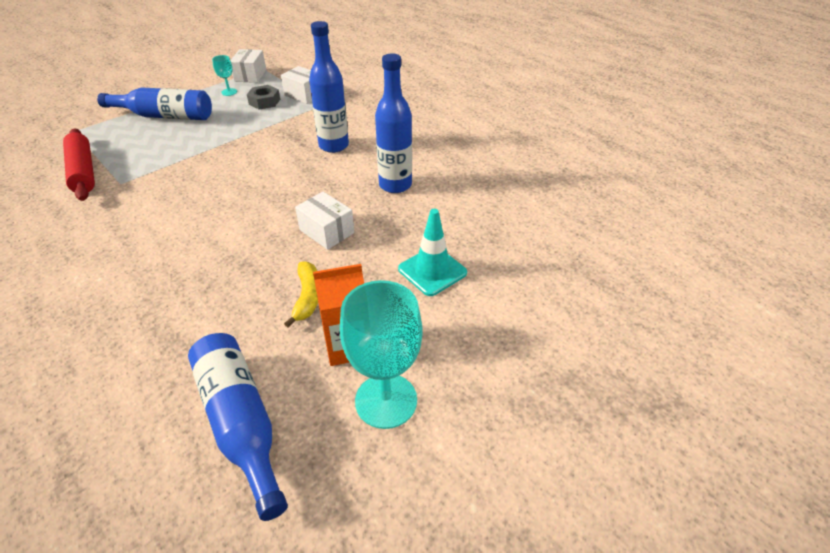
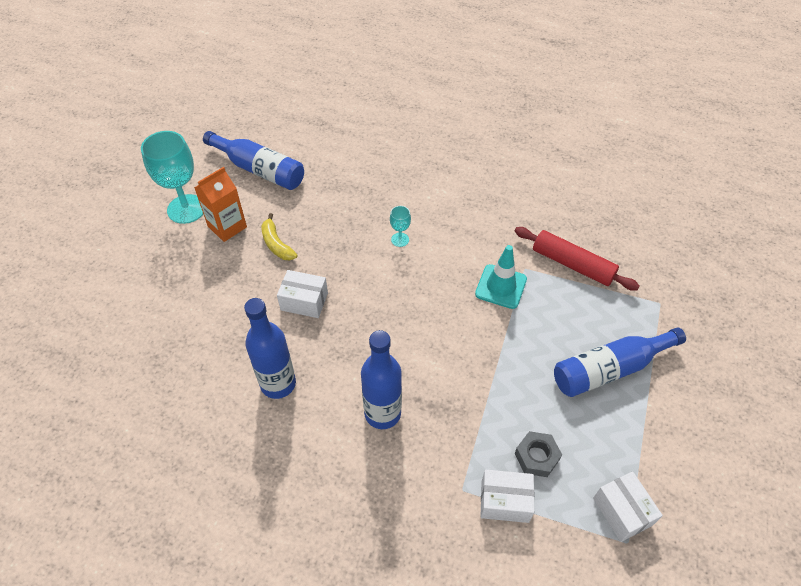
camera: 150 degrees right, 10 degrees up
turquoise goblet [212,55,237,96] -> turquoise goblet moved to [390,206,411,247]
turquoise traffic cone [398,209,467,296] -> turquoise traffic cone moved to [475,245,527,309]

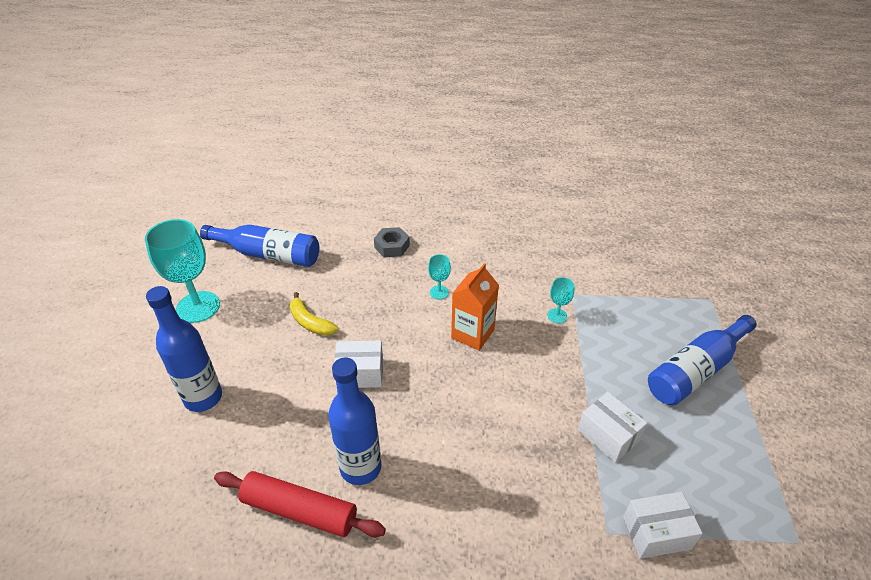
camera: 15 degrees left, 10 degrees down
orange carton [194,167,247,242] -> orange carton moved to [451,263,499,351]
blue bottle [361,330,402,429] -> blue bottle moved to [146,286,222,412]
turquoise traffic cone [475,245,527,309] -> turquoise goblet [547,277,574,323]
red rolling pin [515,227,640,291] -> red rolling pin moved to [214,471,386,537]
grey nut [515,431,562,477] -> grey nut moved to [374,227,410,258]
white box [593,472,663,542] -> white box moved to [578,392,647,463]

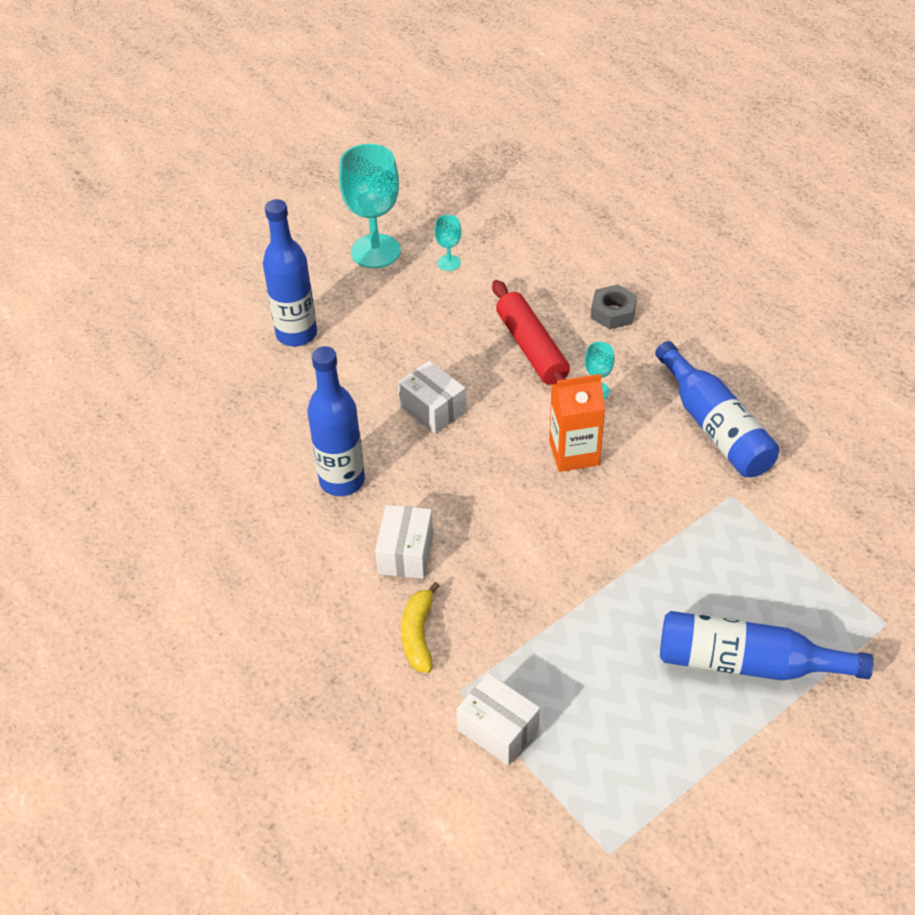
camera: 50 degrees right, 5 degrees up
blue bottle [200,225,319,267] -> blue bottle moved to [655,341,779,477]
red rolling pin [214,471,386,537] -> red rolling pin moved to [492,280,570,385]
yellow banana [290,292,338,336] -> yellow banana moved to [401,582,440,673]
turquoise goblet [547,277,574,323] -> turquoise goblet moved to [434,215,461,271]
white box [578,392,647,463] -> white box moved to [375,505,433,579]

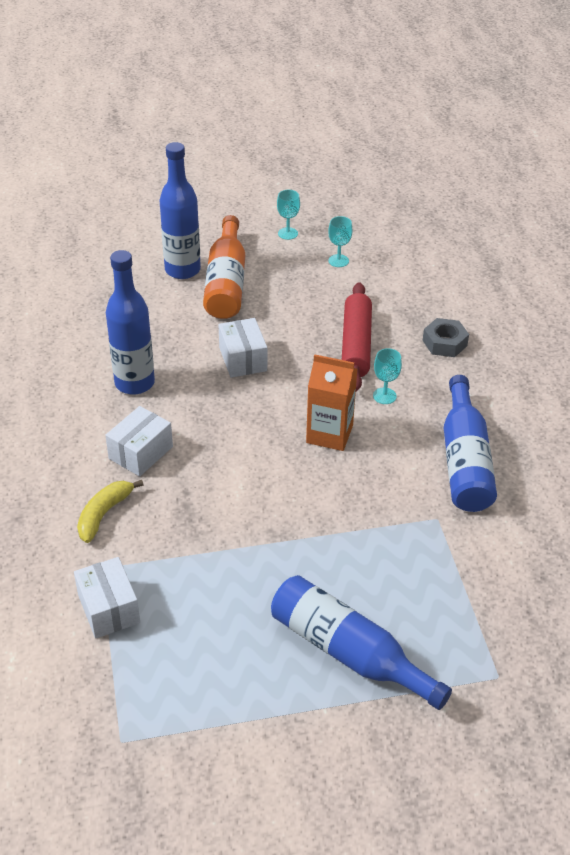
camera: 25 degrees right, 5 degrees down
turquoise goblet [339,144,401,268] -> turquoise goblet [277,190,300,240], size x0.46
none -> orange bottle [203,215,245,319]

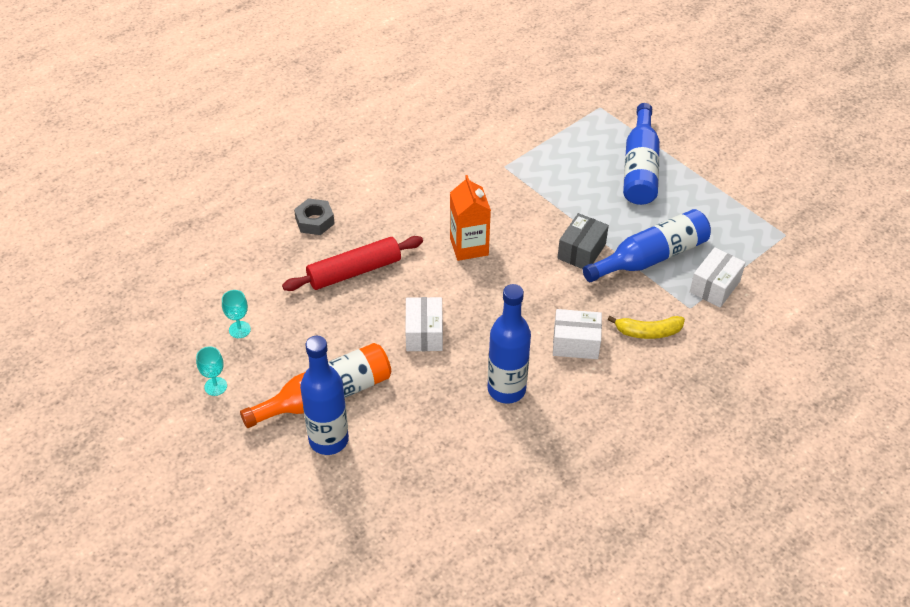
camera: 120 degrees left, 5 degrees up
white box [219,318,267,378] -> white box turned 45 degrees counterclockwise [405,297,443,351]
turquoise goblet [373,348,402,404] -> none
blue bottle [444,375,497,512] -> blue bottle moved to [583,209,711,282]
none -> grey box [558,213,609,269]

